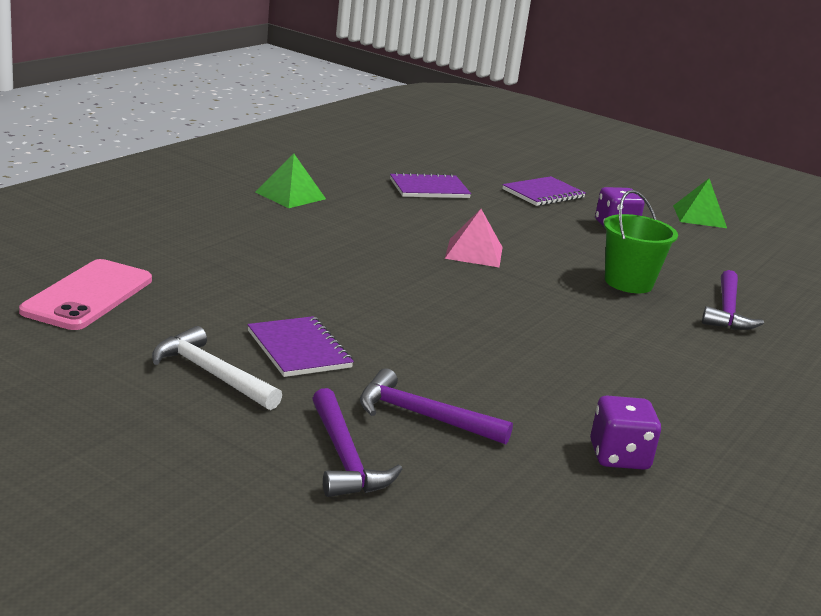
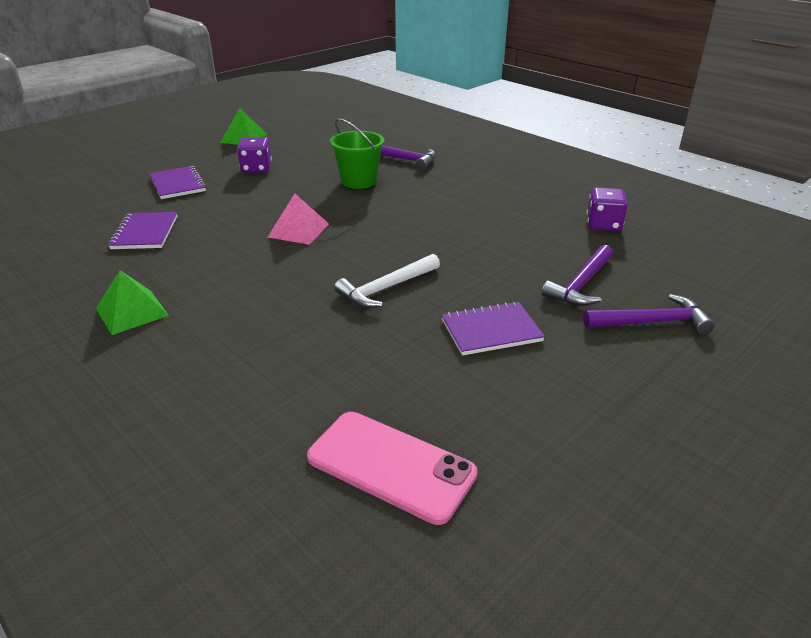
camera: 75 degrees left, 10 degrees up
white hammer [152,326,282,410] -> white hammer moved to [334,254,440,308]

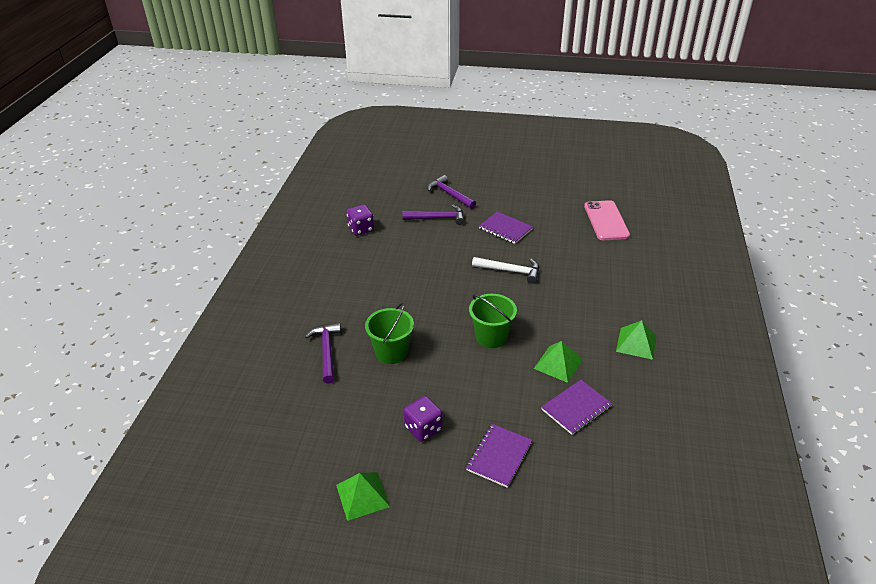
camera: 125 degrees left, 5 degrees up
pink pyramid [268,194,329,245] -> green bucket [469,294,517,348]
none -> green pyramid [534,341,583,383]

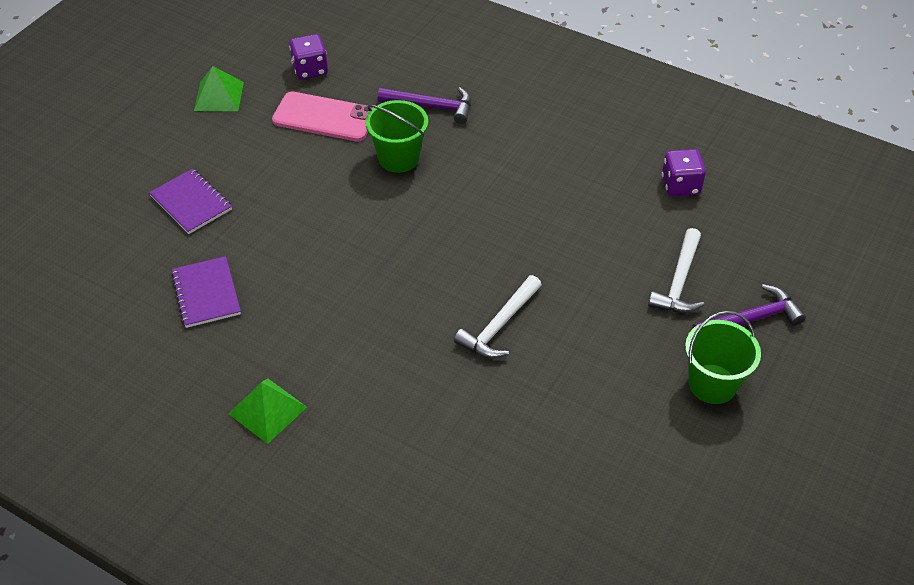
camera: 110 degrees right, 10 degrees up
purple hammer [403,205,464,225] -> white hammer [648,228,704,313]
purple dice [404,396,443,442] -> purple dice moved to [289,34,328,80]
green bucket [469,294,517,348] -> green bucket moved to [685,311,761,404]
purple notebook [479,212,533,244] -> none
green pyramid [534,341,583,383] -> none
pink phone [584,200,630,240] -> pink phone moved to [272,91,373,142]

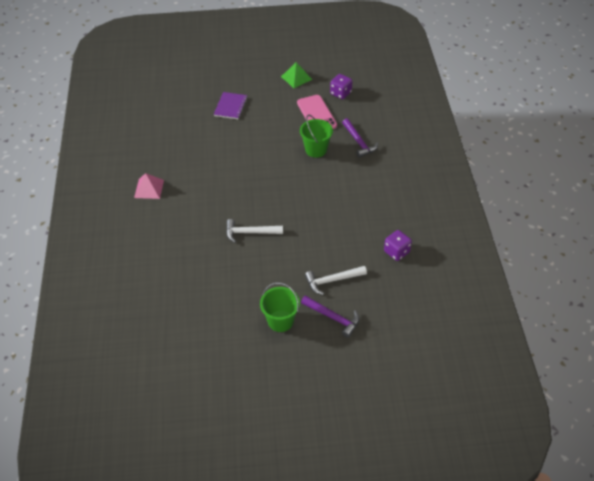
camera: 55 degrees right, 0 degrees up
purple notebook [171,256,241,328] -> none
green pyramid [228,379,307,444] -> pink pyramid [134,173,164,199]

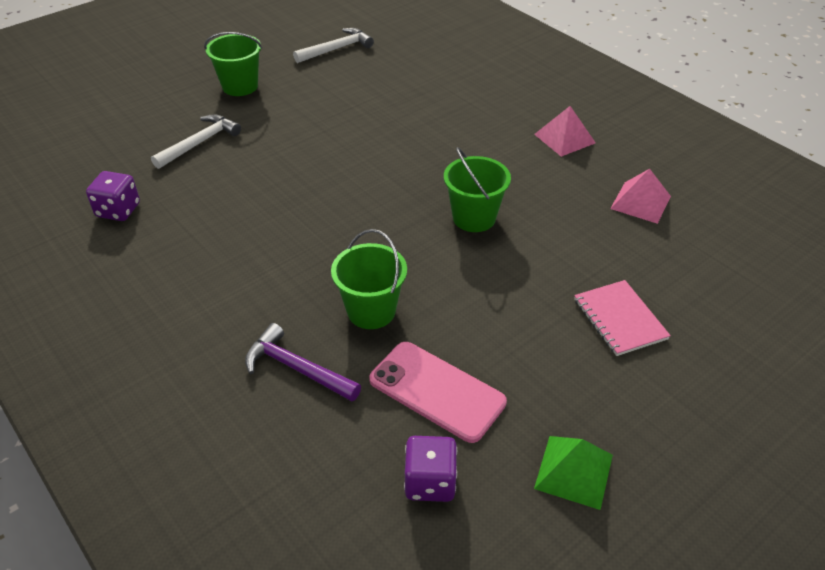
camera: 145 degrees right, 5 degrees down
purple notebook [214,92,247,119] -> pink notebook [574,280,671,356]
white hammer [226,219,283,243] -> white hammer moved to [293,28,374,63]
purple hammer [301,295,360,338] -> none
none -> green bucket [444,147,511,232]
none -> pink pyramid [610,169,671,224]

